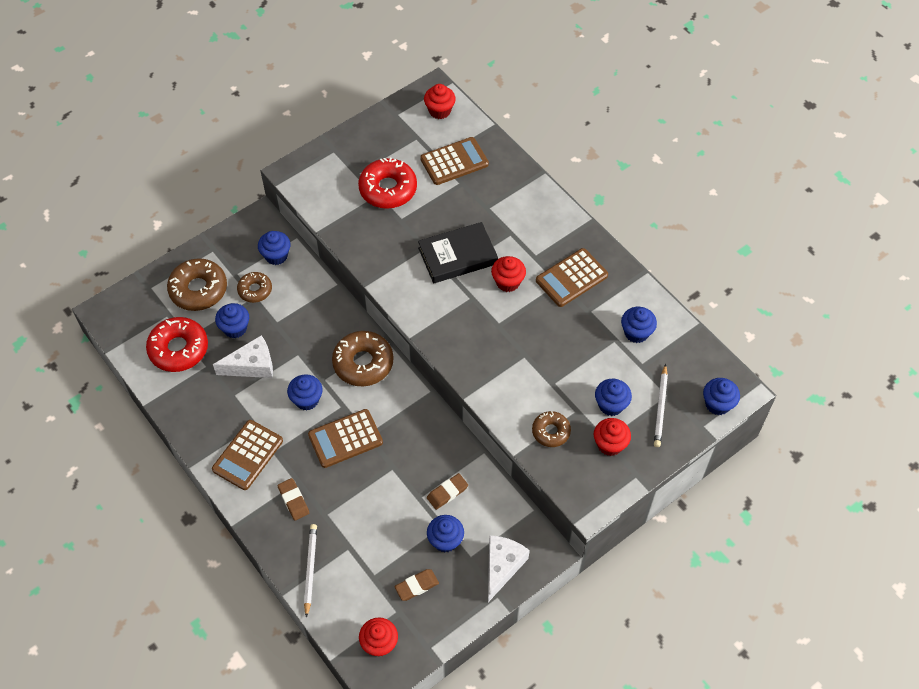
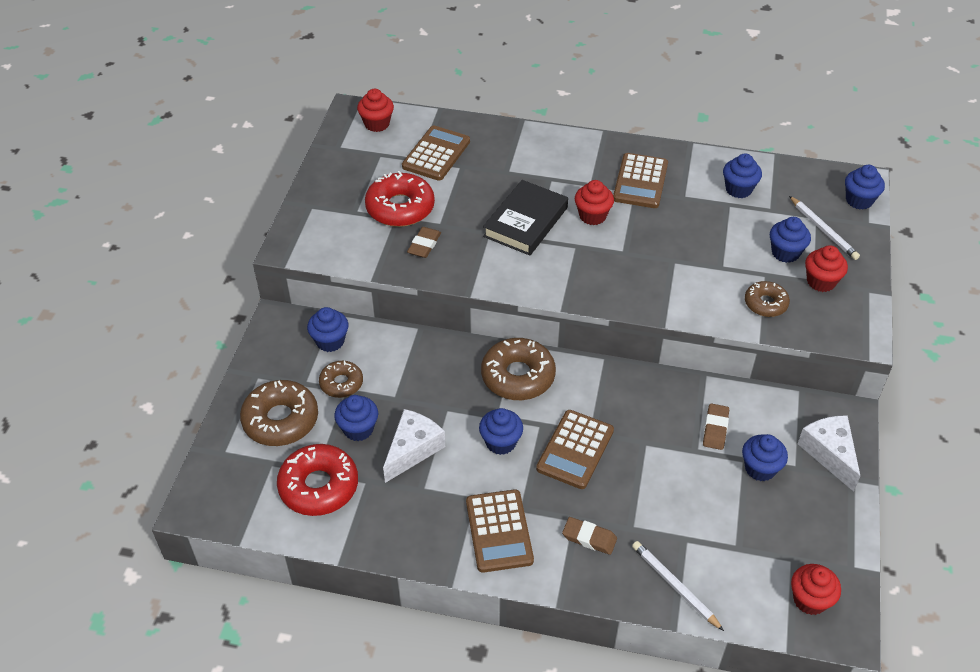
camera: 40 degrees left, 10 degrees down
brown eraser [394,569,439,601] -> brown eraser moved to [407,227,441,258]

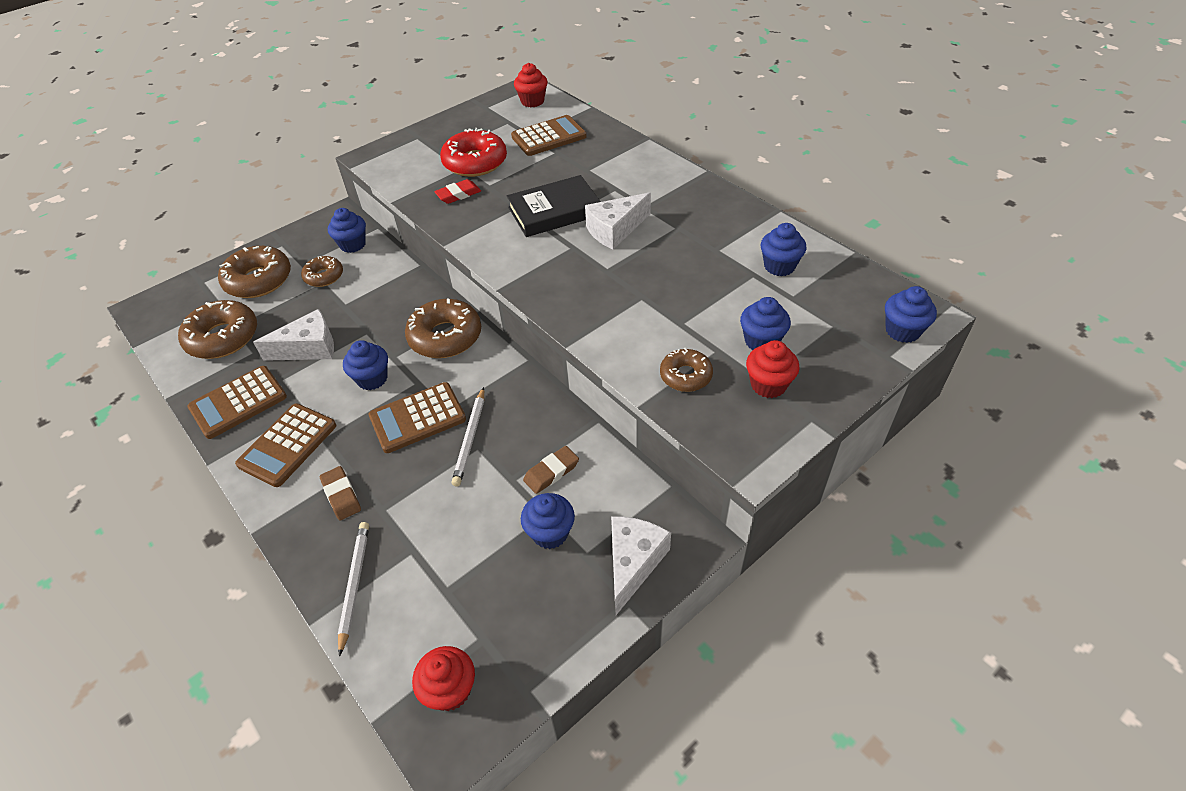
camera: 40 degrees right, 0 degrees up
red donut [277,444,358,516] -> brown donut [178,300,257,359]
blue cupcake [334,395,378,441] -> none
brown eraser [407,227,441,258] -> red eraser [434,179,481,204]
red cupcake [575,180,614,225] -> white cheese [585,192,651,249]
brown calculator [613,153,668,208] -> brown calculator moved to [188,366,287,439]
white pencil [789,196,860,260] -> white pencil moved to [451,387,484,487]

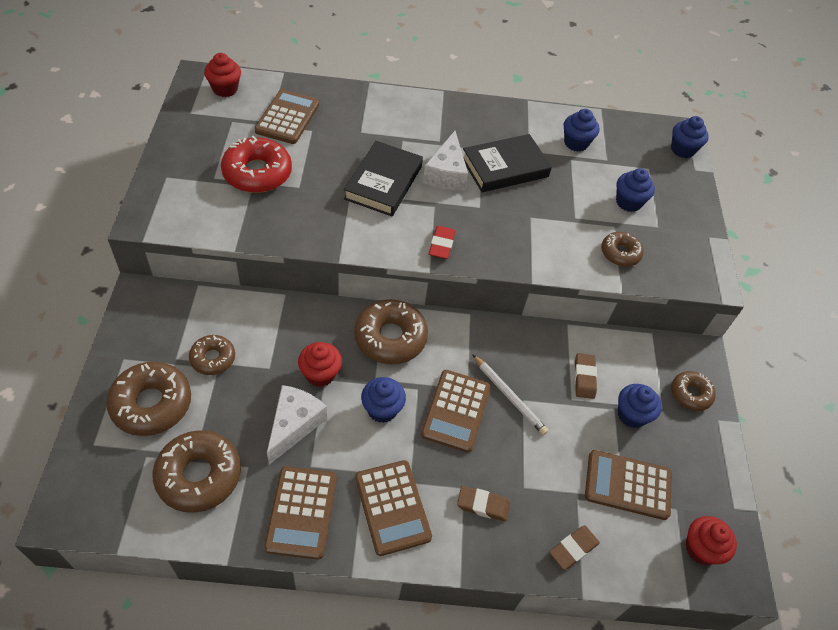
camera: 55 degrees left, 5 degrees up
blue cupcake [328,208,366,253] -> none
white pencil [338,522,369,657] -> brown eraser [549,526,600,570]
red eraser [434,179,481,204] -> red eraser moved to [429,226,455,259]
white cheese [611,516,671,615] -> brown donut [671,371,716,411]
red cupcake [746,340,800,398] -> red cupcake moved to [298,342,342,387]
none -> black book [463,134,552,192]
none -> brown calculator [585,450,672,520]

